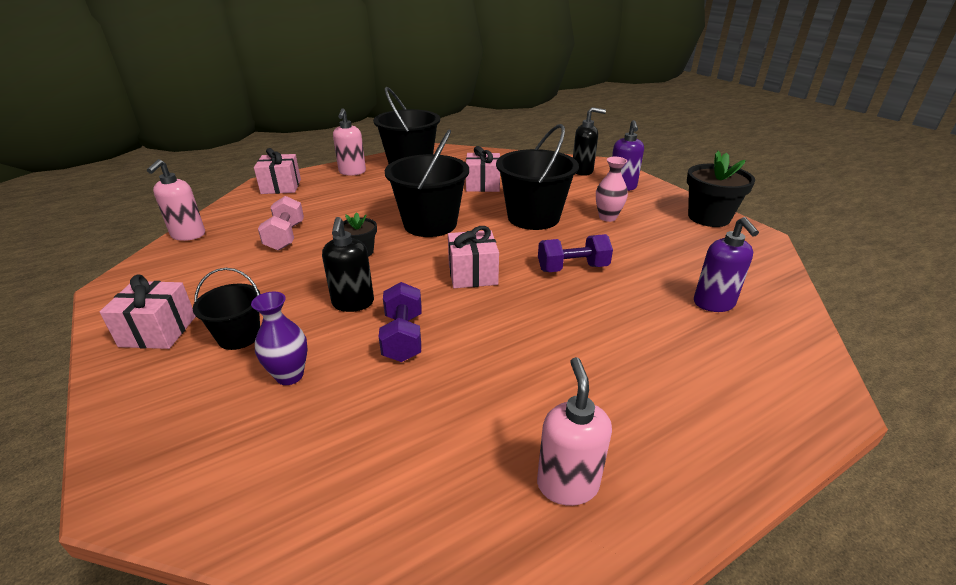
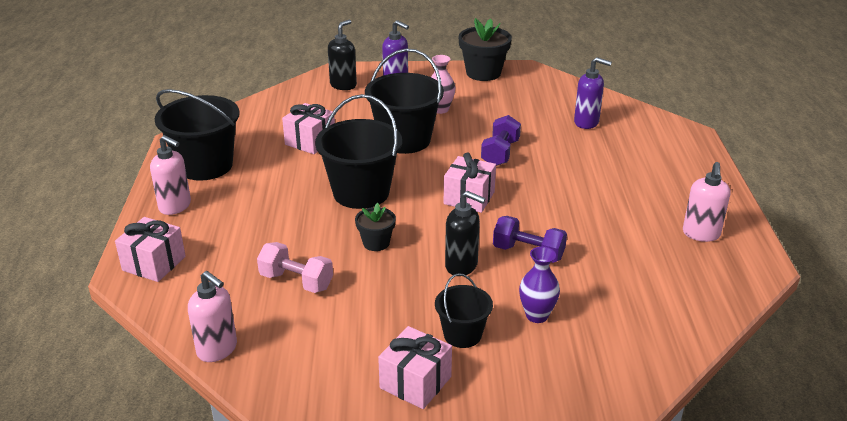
camera: 60 degrees left, 0 degrees up
pink soap dispenser [537,357,612,506] -> pink soap dispenser turned 105 degrees counterclockwise [683,162,730,242]

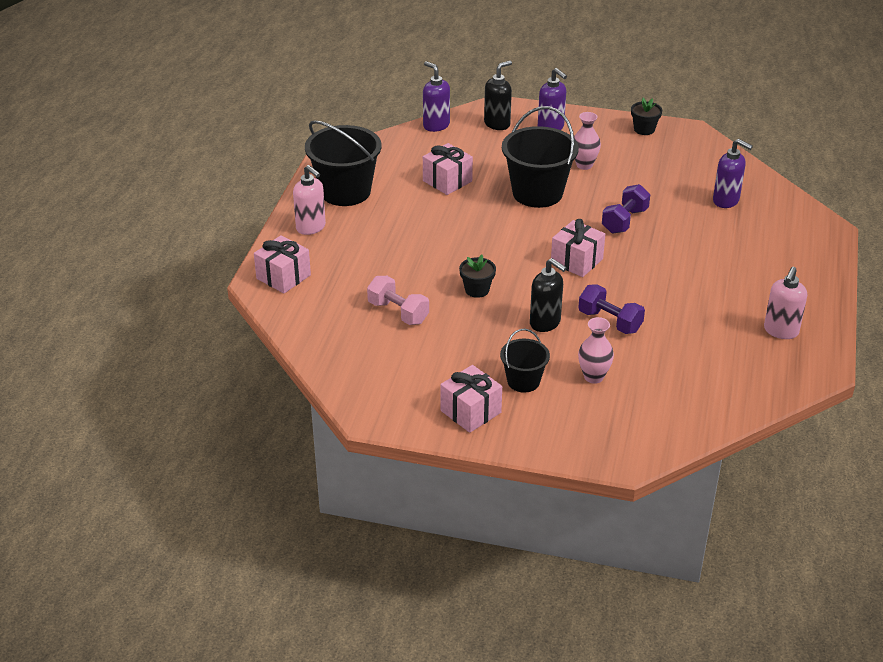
camera: 15 degrees right, 5 degrees up
pink soap dispenser [188,271,237,362] -> none
black bucket [315,94,402,209] -> none
black flower pot [459,18,512,81] -> black flower pot [631,98,662,135], size x0.57
purple vase [519,247,560,323] -> pink vase [578,317,614,384]
none -> purple soap dispenser [423,61,450,132]

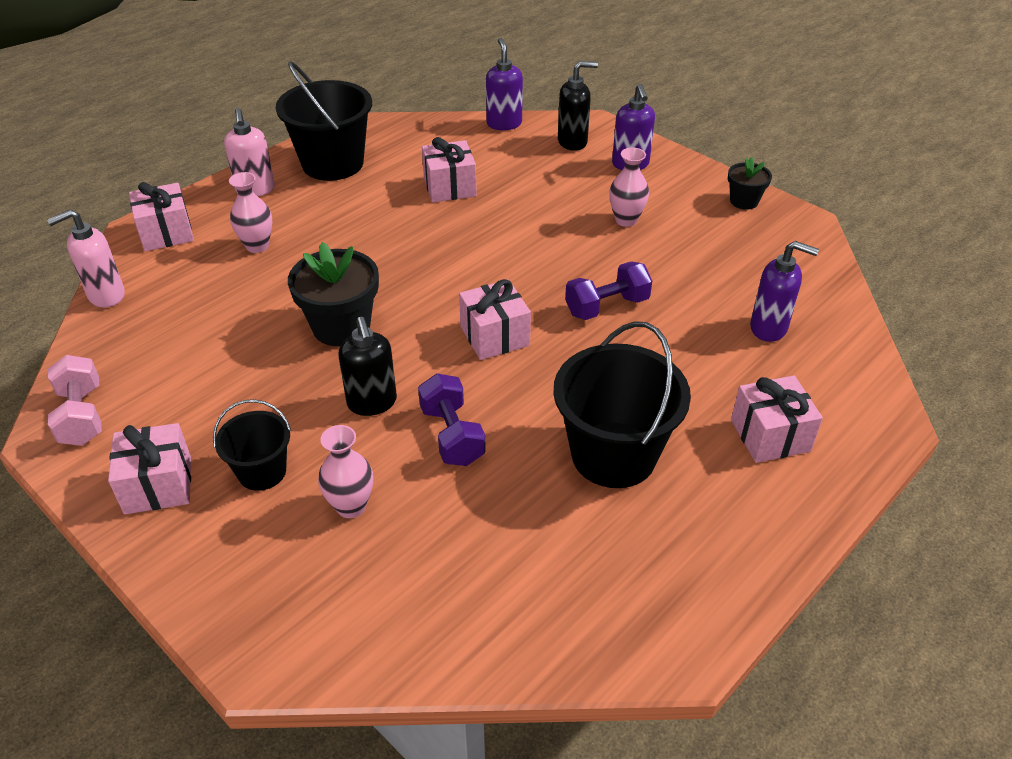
camera: 30 degrees right, 5 degrees up
pink dumbbell [367,276,429,325] -> pink dumbbell moved to [48,355,102,446]
black flower pot [459,255,496,298] -> black flower pot [288,242,379,346], size x1.75
black bucket [502,106,579,208] -> black bucket moved to [553,321,691,488]
purple soap dispenser [713,139,753,208] -> purple soap dispenser turned 45 degrees counterclockwise [750,241,819,342]
pink soap dispenser [764,267,807,339] -> pink soap dispenser moved to [47,209,125,308]
none -> pink vase [229,172,272,253]
none -> pink gift [731,375,823,463]

